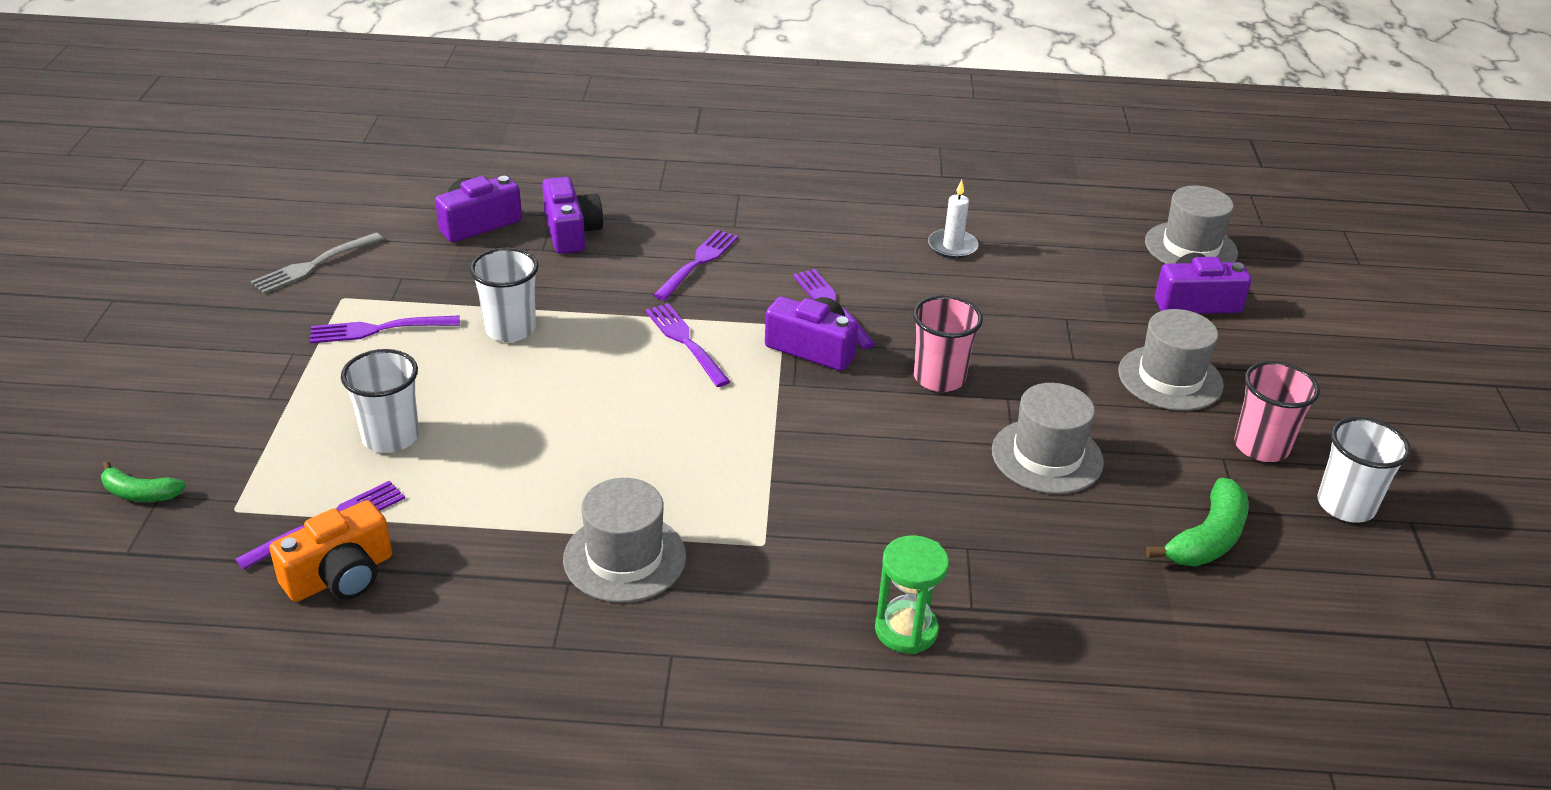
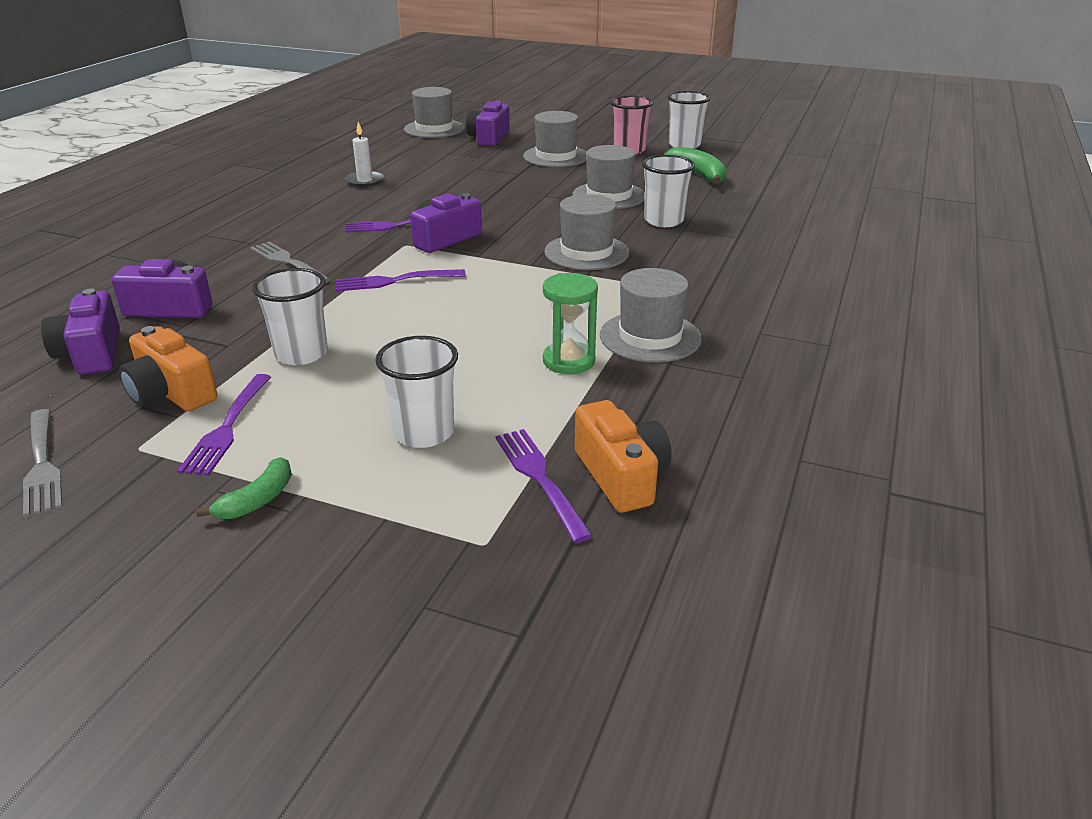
camera: 70 degrees left, 5 degrees down
green banana [101,461,186,502] -> green banana moved to [196,457,292,519]
purple fork [654,230,738,300] -> grey fork [250,242,330,283]
green hourglass [875,535,949,654] -> green hourglass moved to [543,273,598,374]
pink cup [913,295,983,392] -> none
none -> orange camera [119,326,217,411]
none -> grey hat [545,194,629,270]
none -> white cup [642,155,695,227]

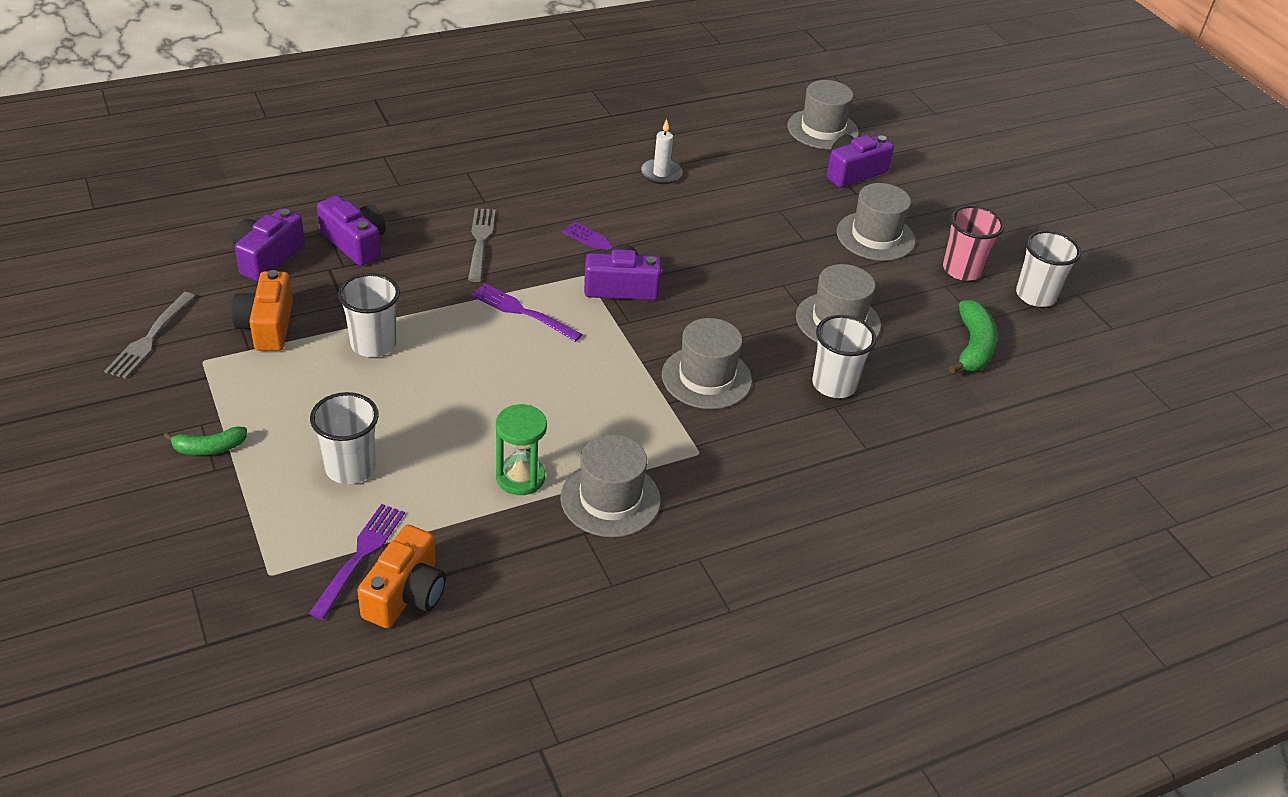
camera: 40 degrees right, 10 degrees up
purple fork [177,374,271,476] -> none

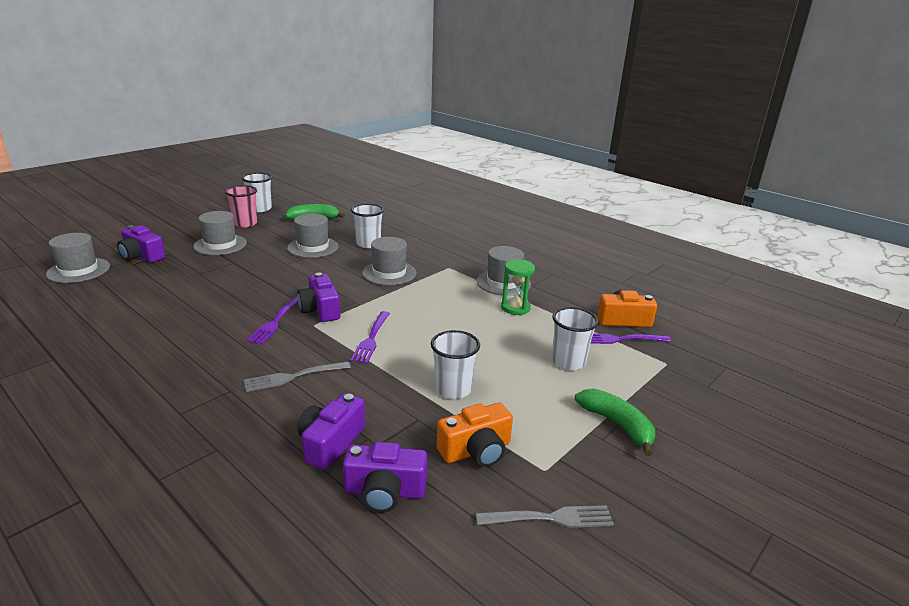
camera: 110 degrees left, 15 degrees down
green banana [164,427,247,455] -> green banana [575,388,655,456], size x1.59
white candle [641,119,682,184] -> none

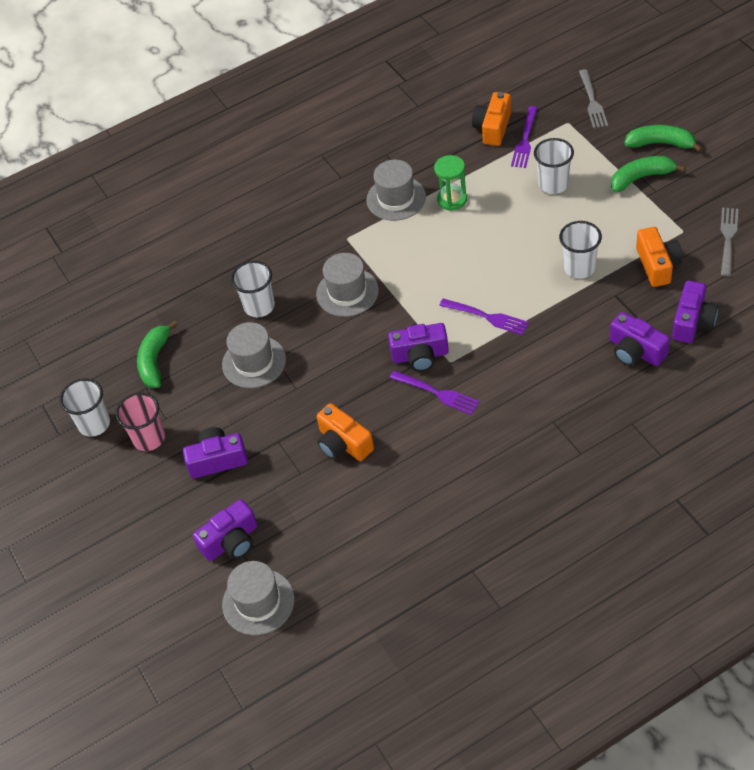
camera: 65 degrees left, 25 degrees up
grey hat [193,211,247,255] -> purple camera [183,427,248,479]
grey fork [244,361,351,392] -> grey fork moved to [579,69,608,128]
none -> orange camera [317,403,374,461]
none -> green banana [624,125,703,152]

